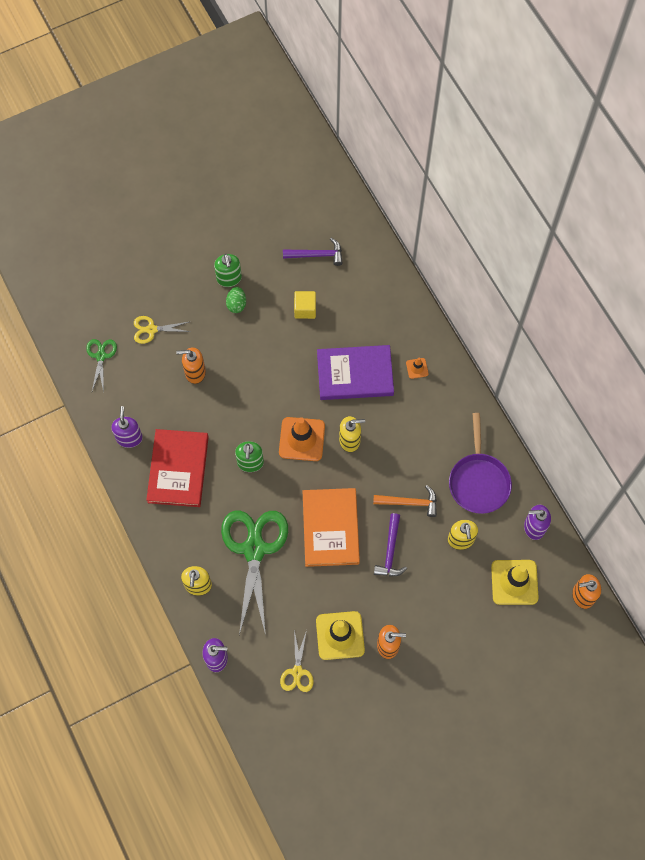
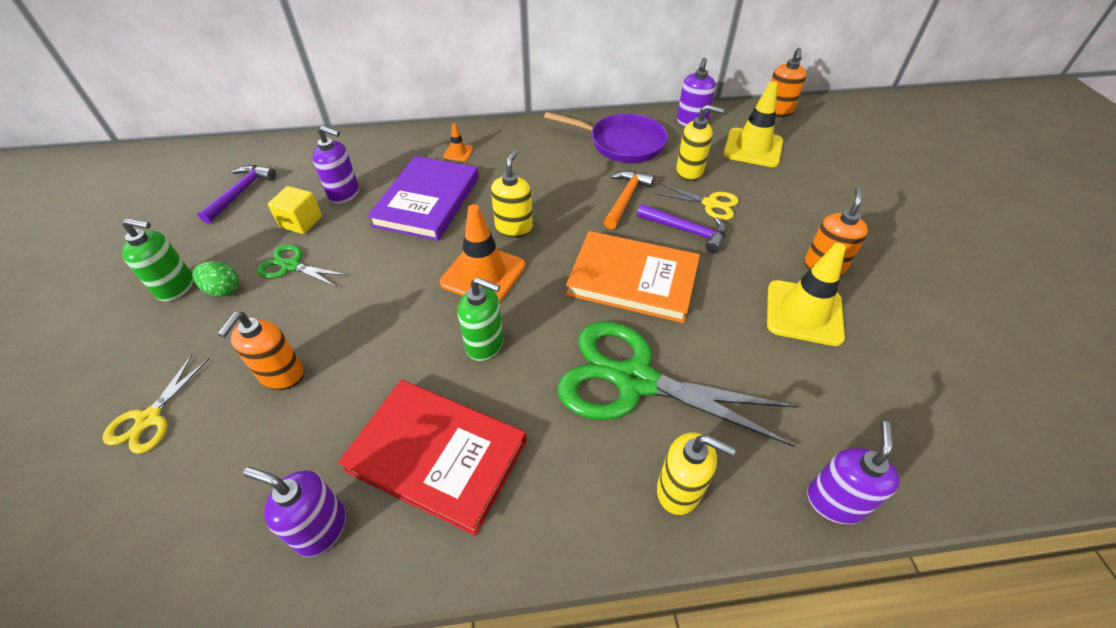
camera: 70 degrees left, 20 degrees down
green scissors [86,339,117,392] -> green scissors moved to [257,244,349,287]
yellow scissors [280,630,314,692] -> yellow scissors moved to [655,184,739,220]
none -> purple soap dispenser [312,126,359,204]

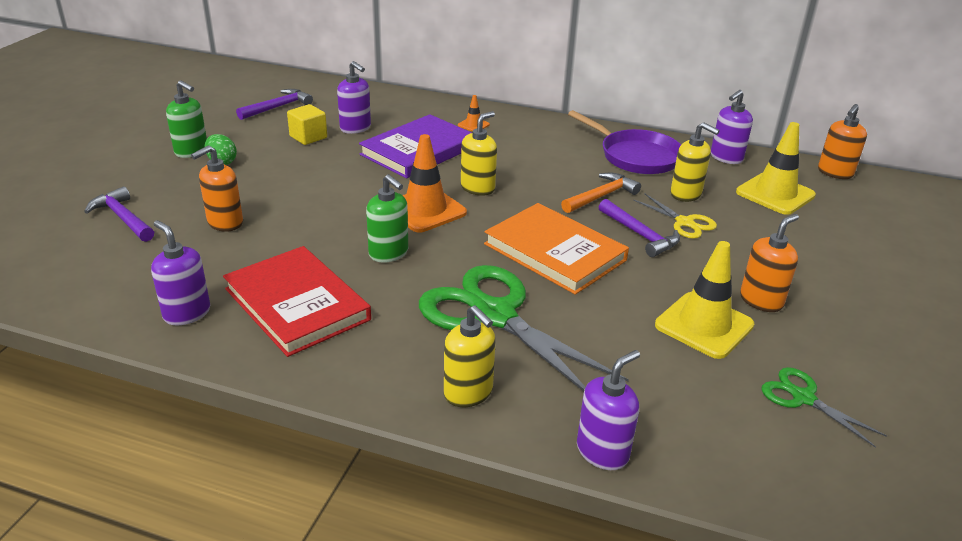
camera: 25 degrees right, 15 degrees down
yellow scissors [103,355,209,454] -> purple hammer [84,186,154,242]
green scissors [257,244,349,287] -> green scissors moved to [761,367,887,448]

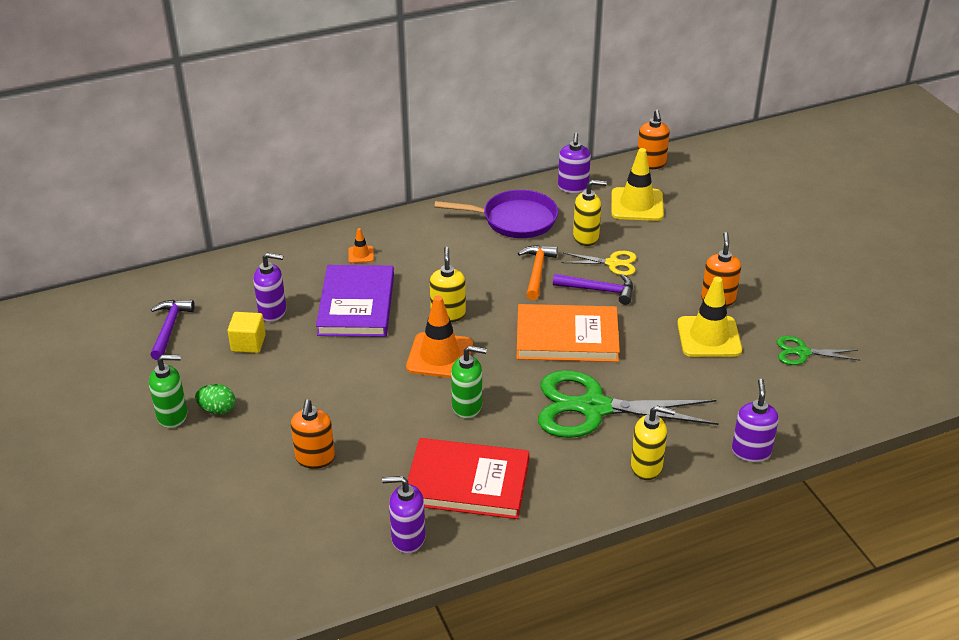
camera: 40 degrees left, 5 degrees up
purple hammer [84,186,154,242] -> none

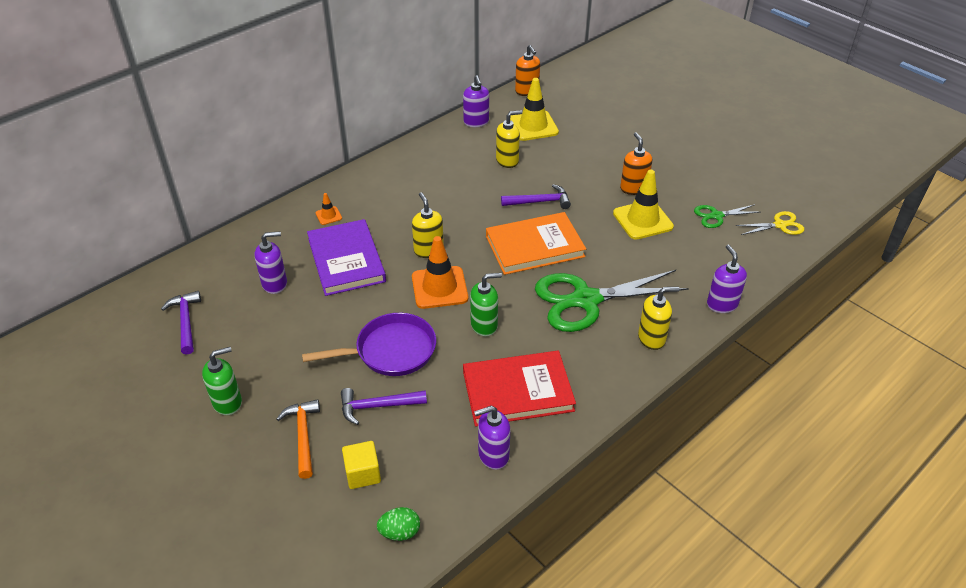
camera: 20 degrees left, 5 degrees up
green egg [195,384,236,415] -> green egg moved to [377,507,420,541]
yellow cube [227,312,266,353] -> yellow cube moved to [342,441,381,489]
orange soap dispenser [291,399,335,469] -> purple hammer [341,388,427,425]
purple pan [434,190,558,238] -> purple pan moved to [302,313,436,376]
orange hammer [518,245,558,300] -> orange hammer moved to [277,399,320,479]
yellow scissors [561,251,636,276] -> yellow scissors moved to [735,211,804,235]

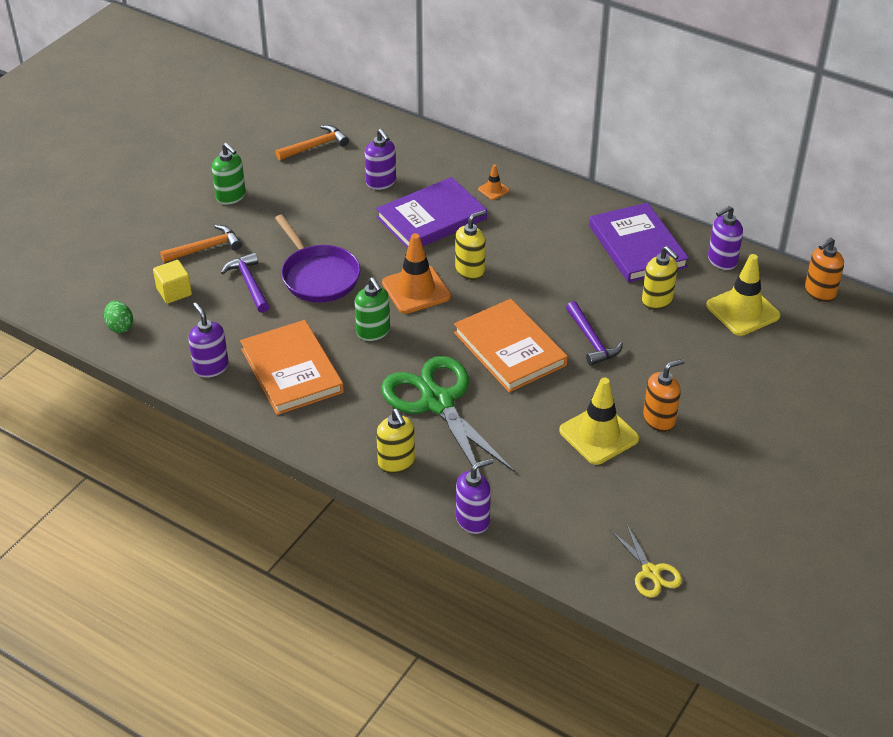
camera: 75 degrees right, 0 degrees up
purple hammer [161,291,201,355] -> orange hammer [276,125,349,160]
red book [463,351,576,427] -> orange book [240,320,344,415]
green scissors [694,204,760,228] -> none
none -> purple book [589,203,689,283]

